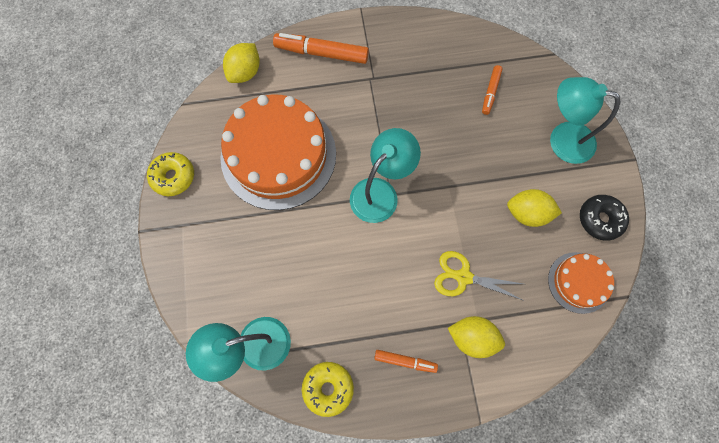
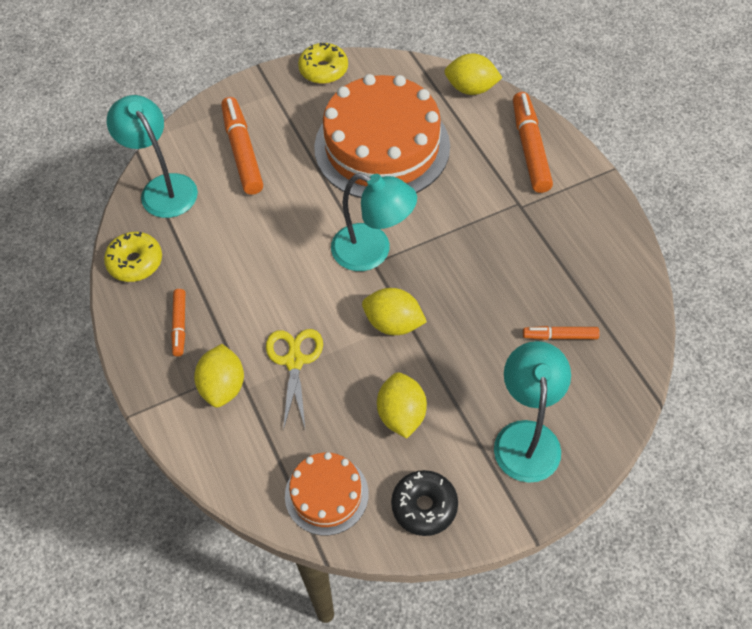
camera: 75 degrees right, 15 degrees down
none -> orange marker [221,97,263,195]
none -> yellow lemon [362,288,427,335]

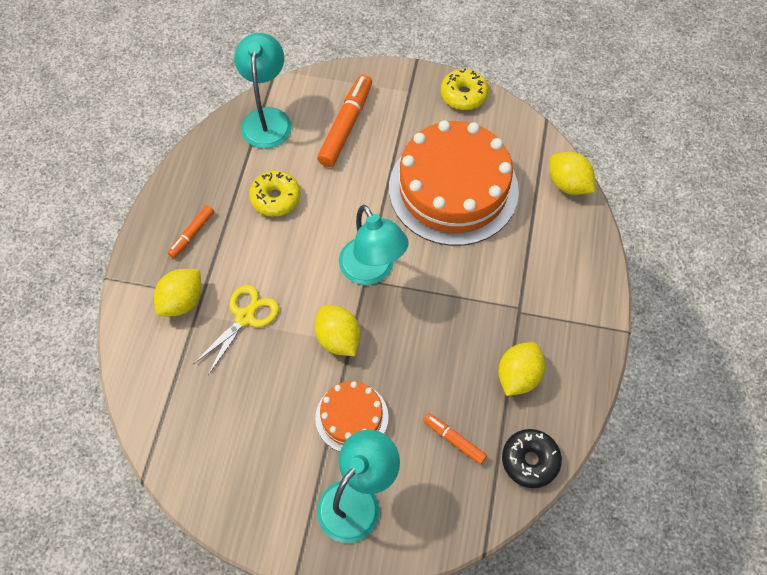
camera: 35 degrees right, 5 degrees up
yellow donut [104,232,162,282] -> yellow donut moved to [249,171,300,217]
orange cake [285,452,369,535] -> orange cake moved to [315,381,389,451]
yellow lemon [377,372,427,439] -> yellow lemon moved to [498,342,545,396]
black donut [391,470,458,536] -> black donut moved to [502,429,562,488]
orange marker [513,92,553,193] -> none

